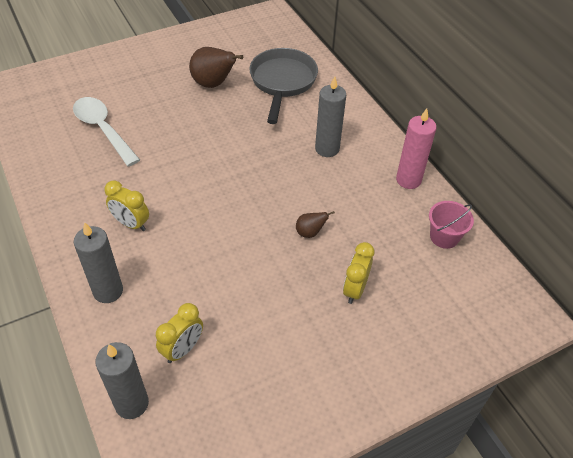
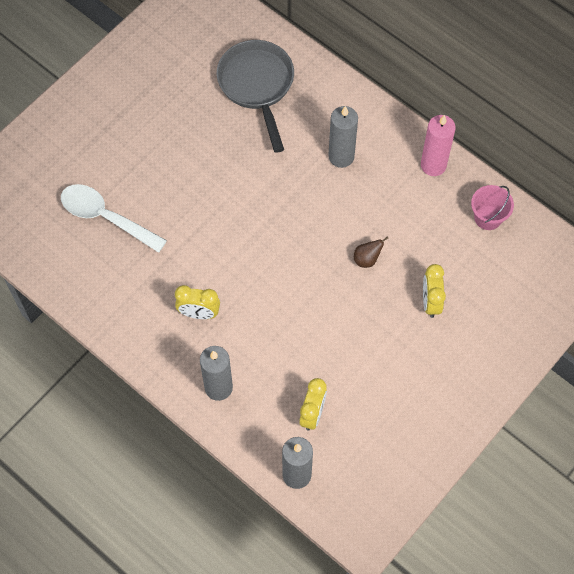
camera: 20 degrees left, 15 degrees up
brown pear [189,47,243,88] -> none

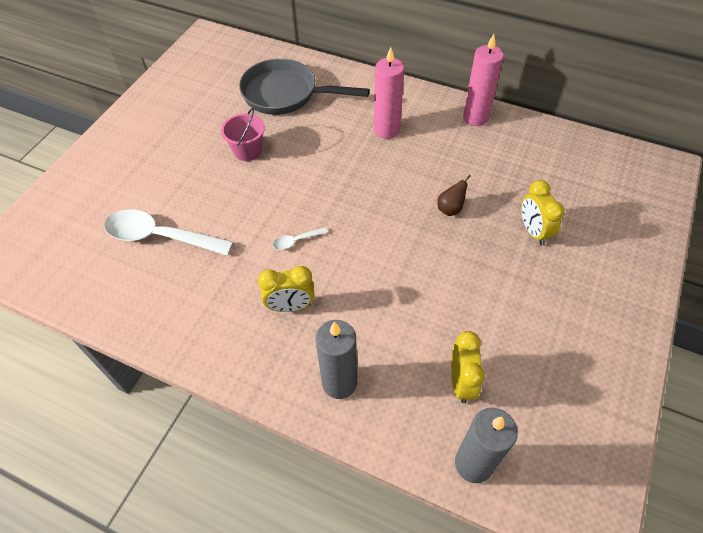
camera: 15 degrees left, 10 degrees down
grey pan [217,40,294,153] -> grey pan turned 45 degrees counterclockwise [239,58,370,115]
grey candle [328,106,358,168] -> pink candle [374,47,404,139]
pink bucket [471,185,514,230] -> pink bucket moved to [221,108,265,161]
none -> white spoon [273,227,328,250]

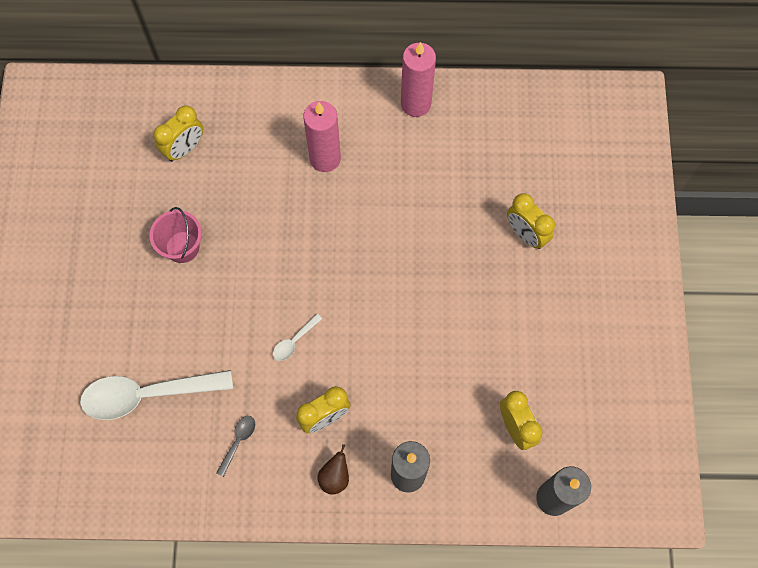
camera: 25 degrees left, 15 degrees up
grey pan [239,58,370,115] -> yellow clock [154,105,203,162]
brown pear [437,174,471,216] -> brown pear moved to [317,444,349,495]
none -> grey spoon [216,416,255,477]

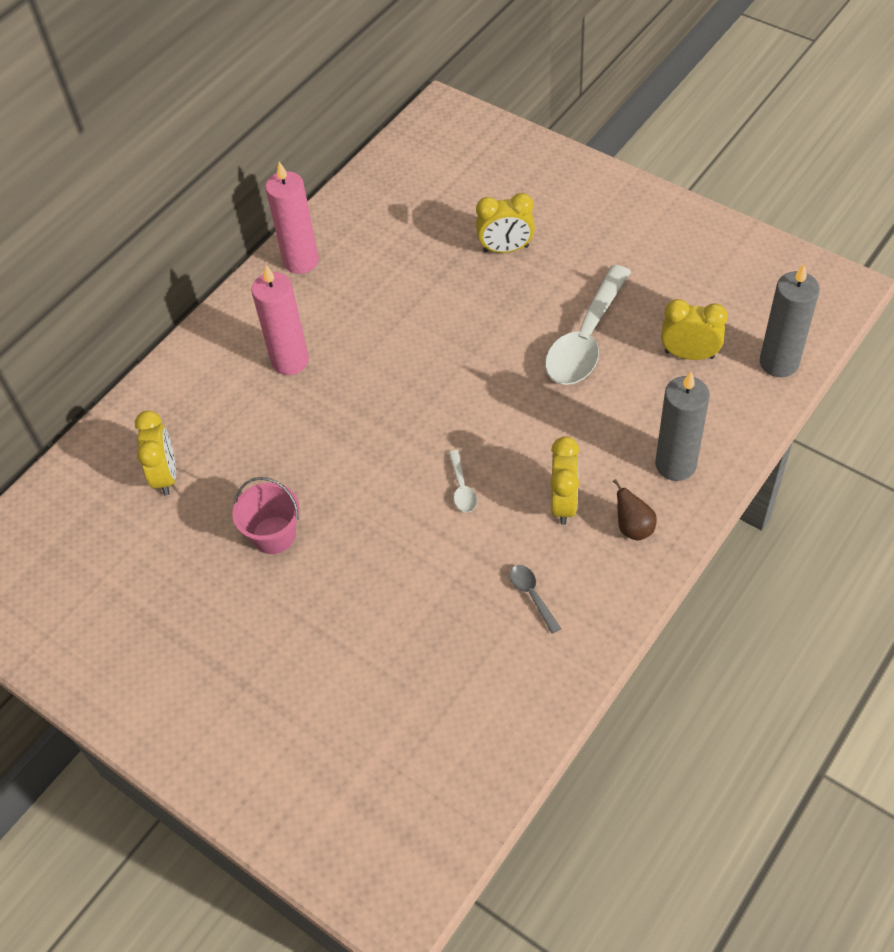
camera: 50 degrees left, 15 degrees down
white spoon [80,370,233,420] -> white spoon moved to [545,265,631,385]

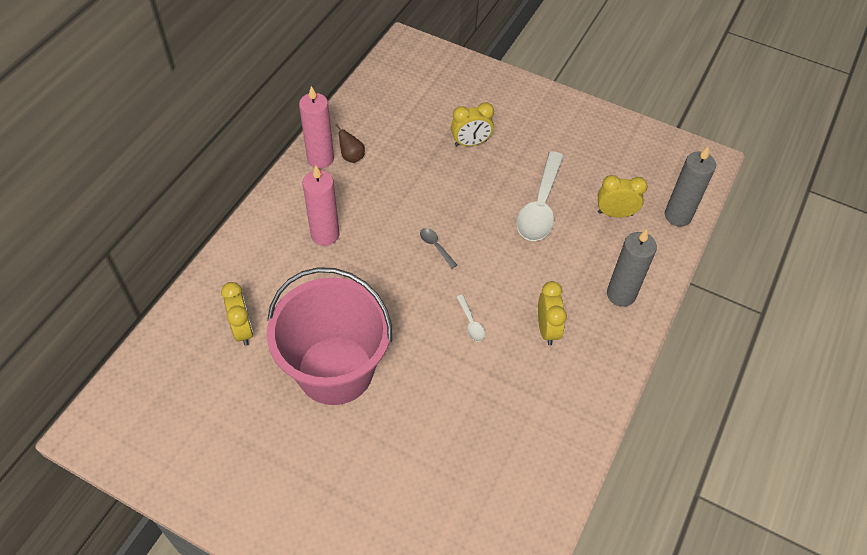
camera: 15 degrees left, 0 degrees up
pink bucket [232,477,300,554] -> pink bucket [267,267,392,405], size x2.30
grey spoon [510,565,561,634] -> grey spoon moved to [420,228,457,268]
brown pear [613,479,657,541] -> brown pear moved to [335,124,365,163]

